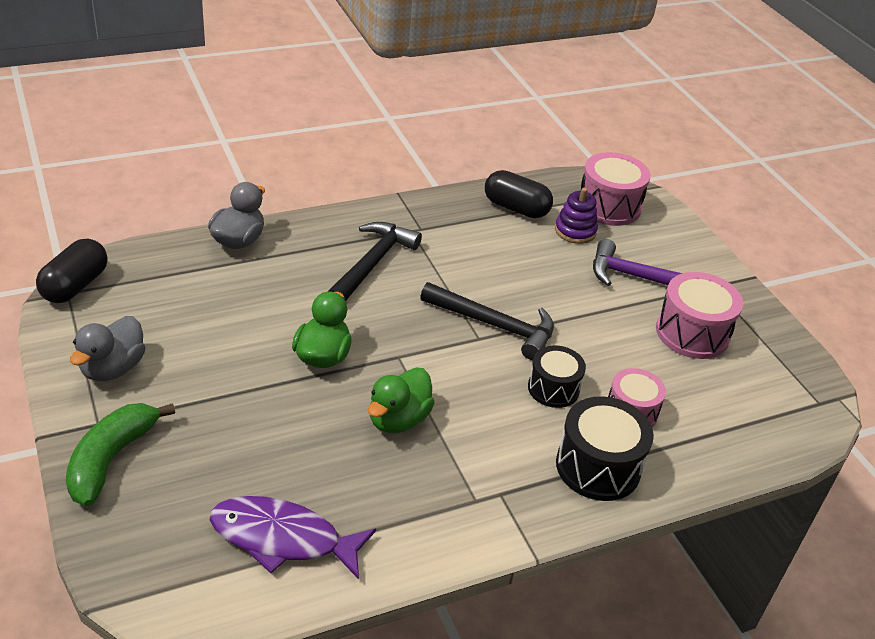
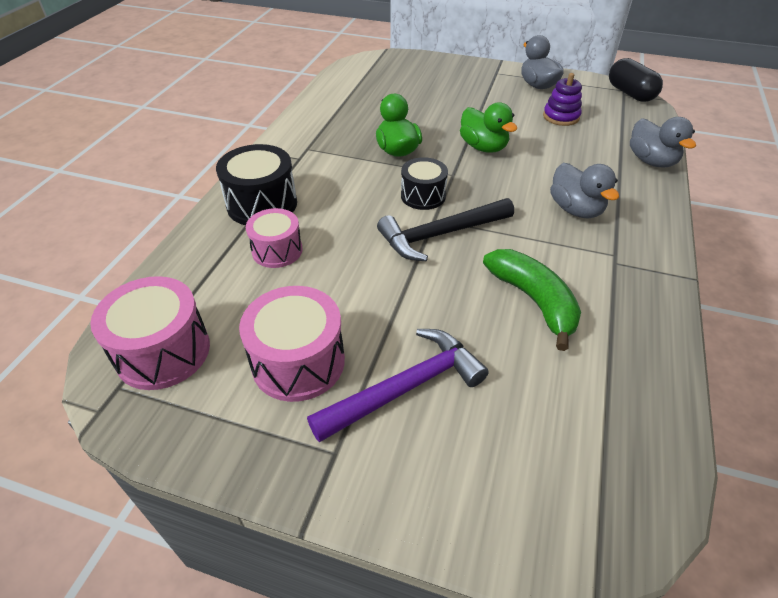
camera: 135 degrees right, 5 degrees up
green banana [66,403,175,506] -> green banana moved to [483,249,581,351]
purple fish [210,496,376,579] -> none
black hammer [328,222,422,300] -> grey duck [550,163,619,218]
black capsule [485,170,553,218] -> none
black drum [528,346,586,408] -> black drum moved to [401,157,448,210]
purple stacking toy [555,188,598,244] -> purple stacking toy moved to [543,73,582,126]
pink drum [581,152,651,226] -> pink drum moved to [90,276,210,390]

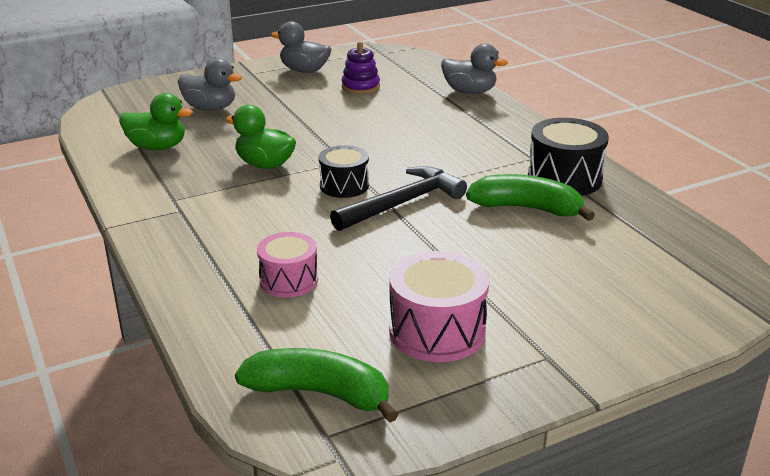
camera: 45 degrees left, 15 degrees down
pink drum [90,276,210,390] -> green banana [235,348,399,423]
black drum [216,144,297,225] -> black drum moved to [528,118,609,196]
purple hammer [307,329,489,443] -> none
black hammer [377,198,514,261] -> black hammer turned 150 degrees counterclockwise [330,166,467,231]
green duck [460,102,517,152] -> green duck moved to [119,93,193,150]
grey duck [550,163,619,218] -> grey duck moved to [178,58,242,111]
black capsule [609,58,663,102] -> none

